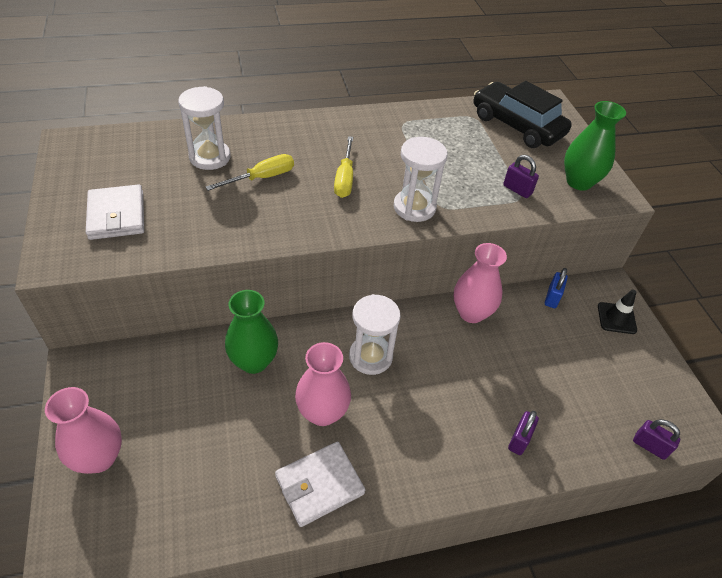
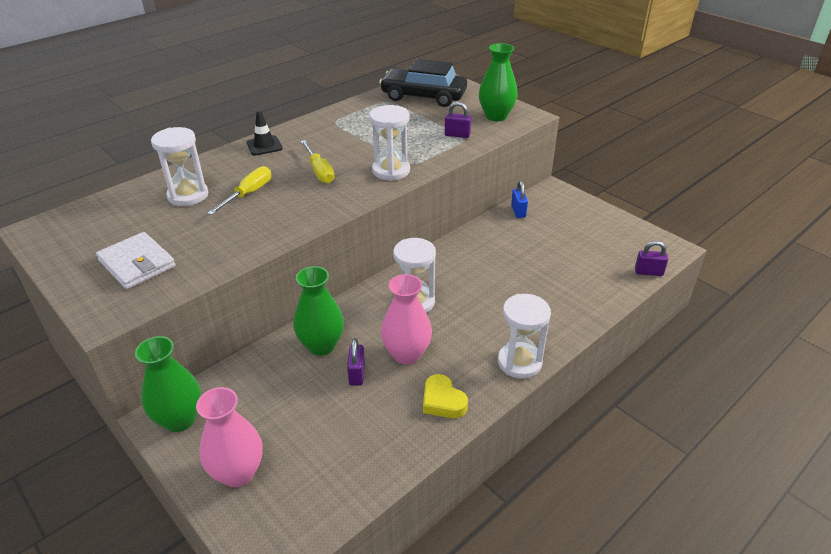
camera: 25 degrees left, 10 degrees down
white wallet [275,441,365,527] -> yellow heart [423,374,468,418]
pink vase [454,243,507,323] -> none
purple padlock [508,411,539,455] -> purple padlock moved to [347,338,365,386]
black traffic cone [598,290,637,334] -> black traffic cone moved to [247,110,282,155]
none -> green vase [135,336,201,432]
none -> white hourglass [498,294,551,379]

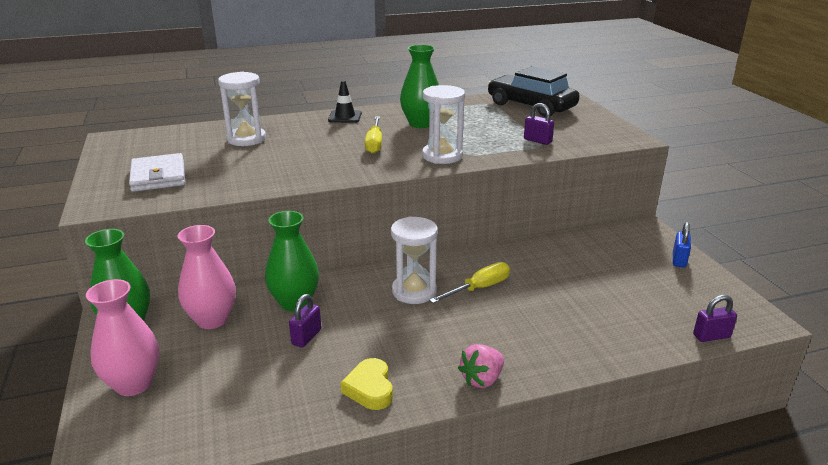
camera: 25 degrees right, 10 degrees down
yellow screwdriver [207,166,271,215] -> yellow screwdriver moved to [429,262,510,303]
pink vase [381,274,432,365] -> pink vase moved to [177,225,236,329]
green vase [479,43,517,121] -> green vase moved to [400,45,439,128]
white hourglass [498,294,551,379] -> pink strawberry [458,344,504,388]
blue padlock [511,181,528,218] -> blue padlock moved to [673,222,691,268]
purple padlock [635,241,668,276] -> purple padlock turned 45 degrees counterclockwise [693,295,737,342]

